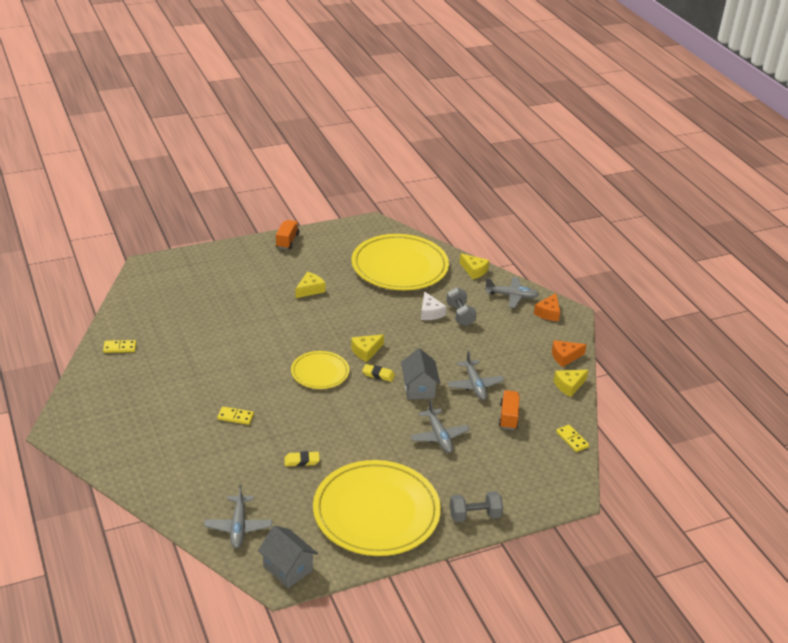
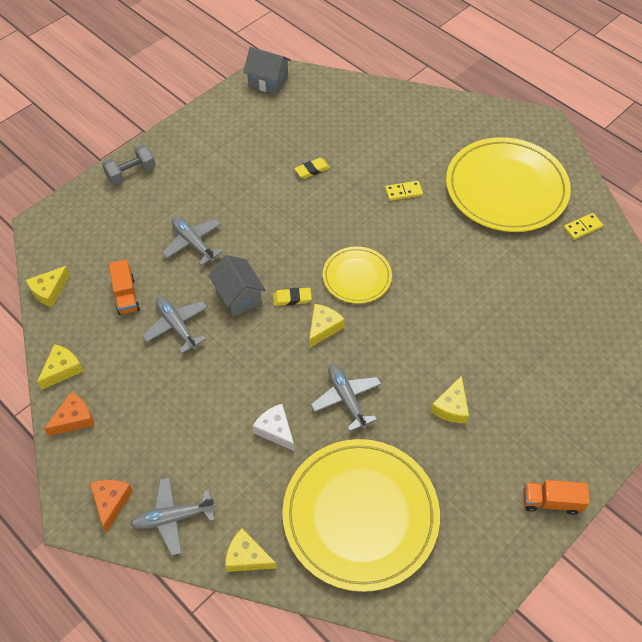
camera: 160 degrees right, 20 degrees up
grey plane [204,484,272,548] -> grey plane moved to [311,364,382,431]
orange truck [276,220,299,249] -> orange truck turned 105 degrees clockwise [523,480,590,515]
yellow plate [313,460,441,556] -> yellow plate moved to [446,137,571,232]
grey dumbbell [446,287,477,326] -> none
yellow domino [556,425,589,452] -> yellow cheese [26,266,70,307]

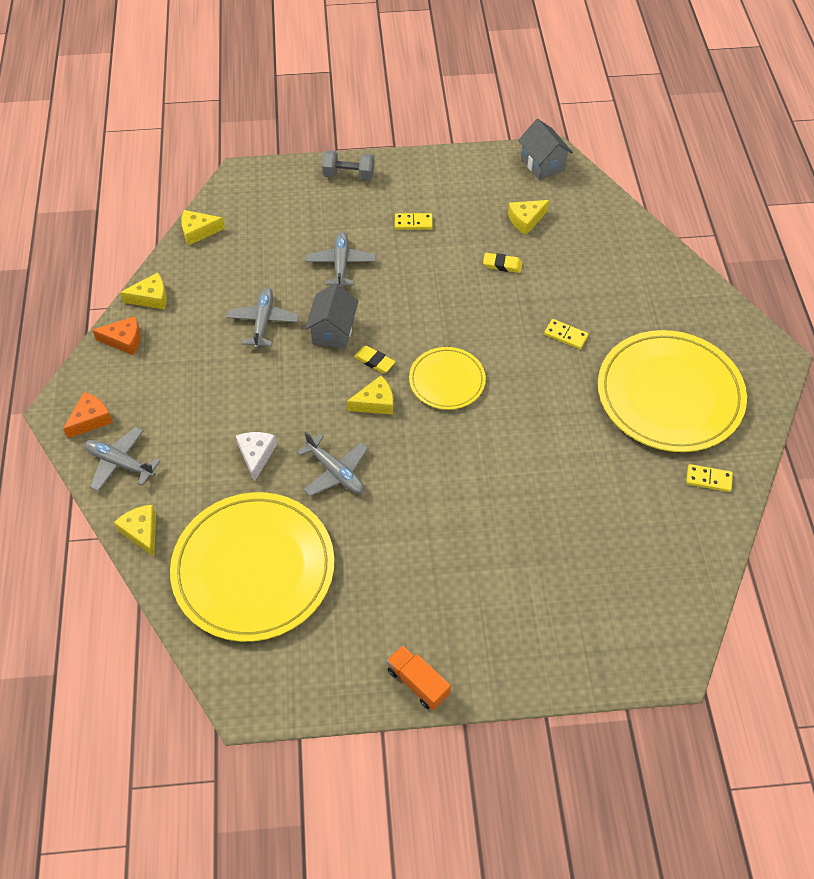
camera: 40 degrees right, 0 degrees up
orange truck [109,259,140,315] -> none
grey plane [311,364,382,431] -> grey plane turned 120 degrees clockwise [297,431,368,496]
yellow cheese [431,375,469,423] -> yellow cheese moved to [508,200,549,235]
none -> yellow domino [395,213,433,230]

